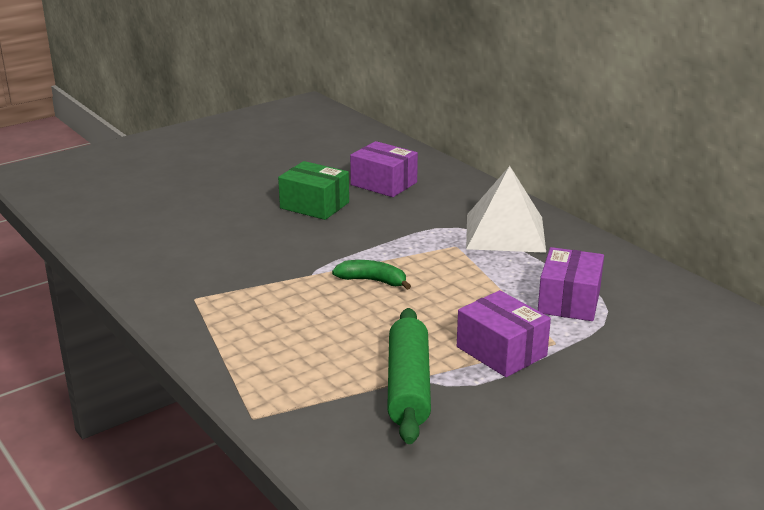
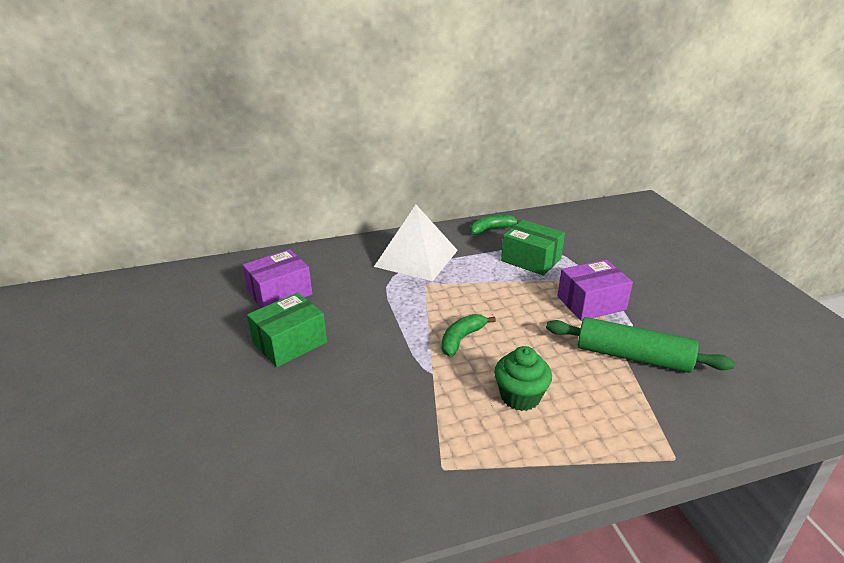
camera: 70 degrees left, 5 degrees up
purple box [538,247,604,321] -> green box [501,220,565,276]
none -> green banana [470,214,520,235]
none -> green cupcake [494,346,552,411]

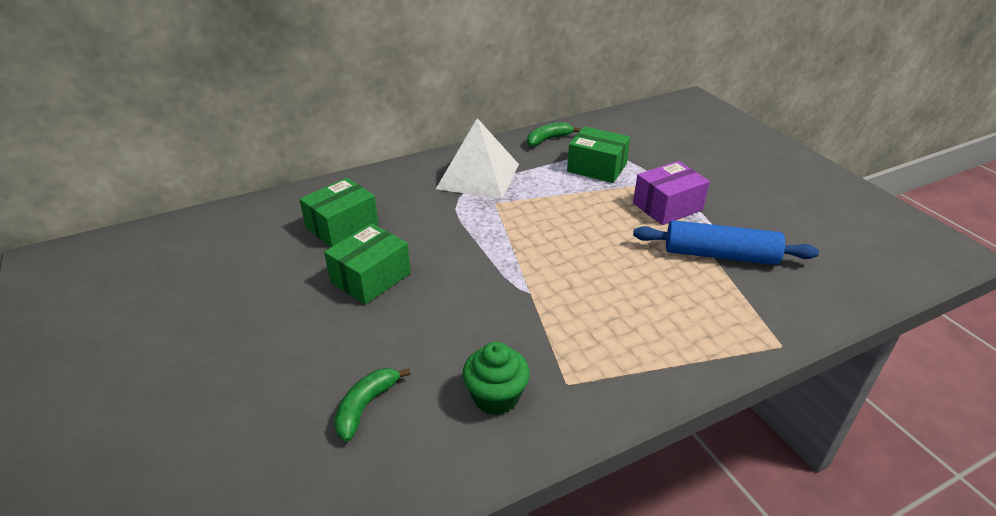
camera: 10 degrees left, 5 degrees up
purple box [243,249,312,308] -> green box [299,178,379,247]
green banana [441,314,496,357] -> green banana moved to [334,368,411,442]
green cupcake [494,346,552,411] -> green cupcake moved to [462,342,530,415]
green rolling pin [546,317,735,373] -> blue rolling pin [633,220,819,265]

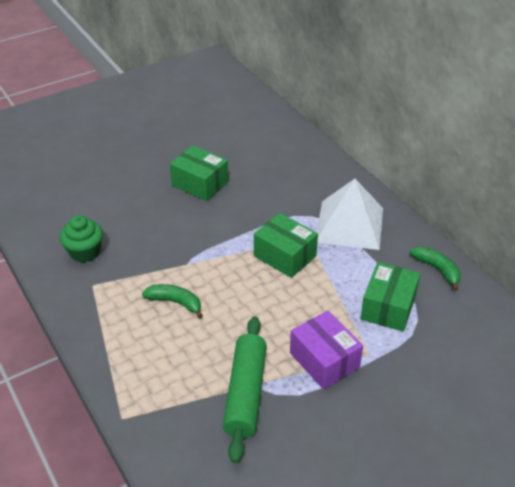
camera: 85 degrees right, 5 degrees up
green box [299,178,379,247] -> green box moved to [254,213,318,278]
green banana [334,368,411,442] -> green banana moved to [142,284,203,319]
blue rolling pin [633,220,819,265] -> green rolling pin [223,316,267,463]

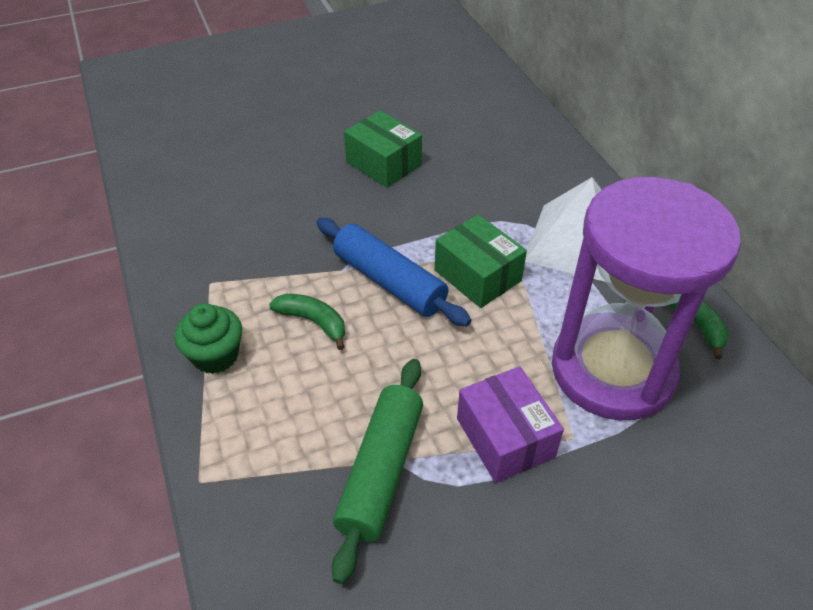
camera: 10 degrees right, 5 degrees up
green cupcake [60,215,103,263] -> green cupcake moved to [175,303,242,374]
green box [361,262,420,332] -> purple hourglass [552,177,741,421]
none -> blue rolling pin [316,218,471,327]

